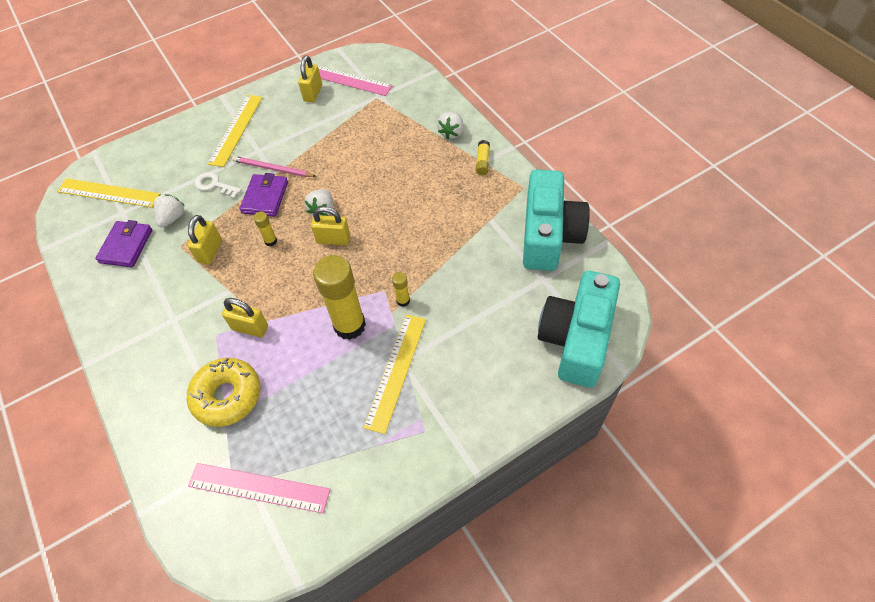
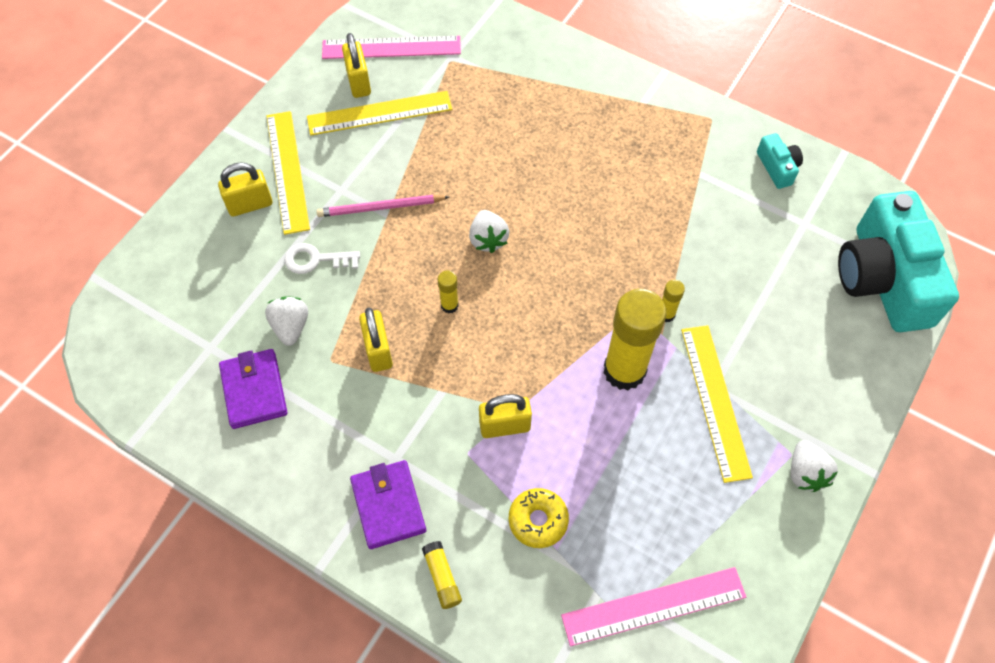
camera: 30 degrees left, 5 degrees up
yellow ruler [57,178,160,208] -> yellow ruler moved to [307,91,452,136]
yellow donut [187,358,260,427] -> yellow donut [509,488,569,548], size x0.62
purple wallet [239,173,288,217] -> purple wallet moved to [350,460,426,549]
yellow padlock [311,206,350,245] -> yellow padlock moved to [218,162,272,216]
white strawberry [437,112,464,139] -> white strawberry moved to [791,440,838,492]
yellow glue stick [476,140,490,175] -> yellow glue stick moved to [422,541,462,609]
turquoise camera [523,169,590,271] -> turquoise camera [757,133,803,189], size x0.42

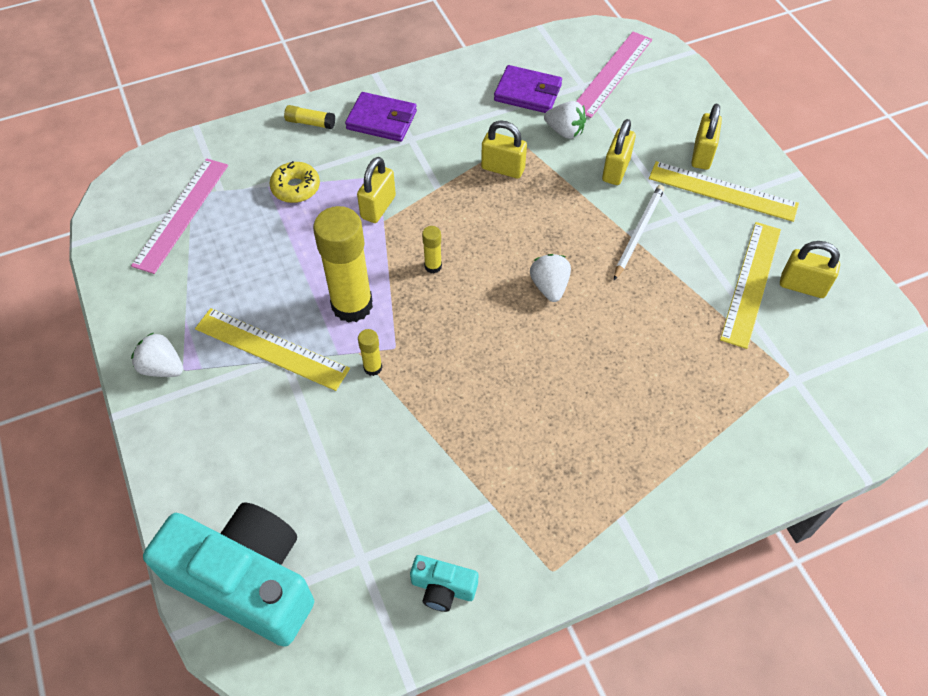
camera: 125 degrees right, 5 degrees down
white key [284,243,360,274] -> yellow padlock [602,119,636,185]
pink pencil [316,195,449,217] -> white pencil [614,185,665,280]
pink ruler [322,36,461,59] -> pink ruler moved to [576,32,652,118]
yellow glue stick [438,270,459,313] -> yellow glue stick moved to [422,226,442,273]
white strawberry [469,210,509,253] -> white strawberry turned 60 degrees clockwise [530,254,571,302]

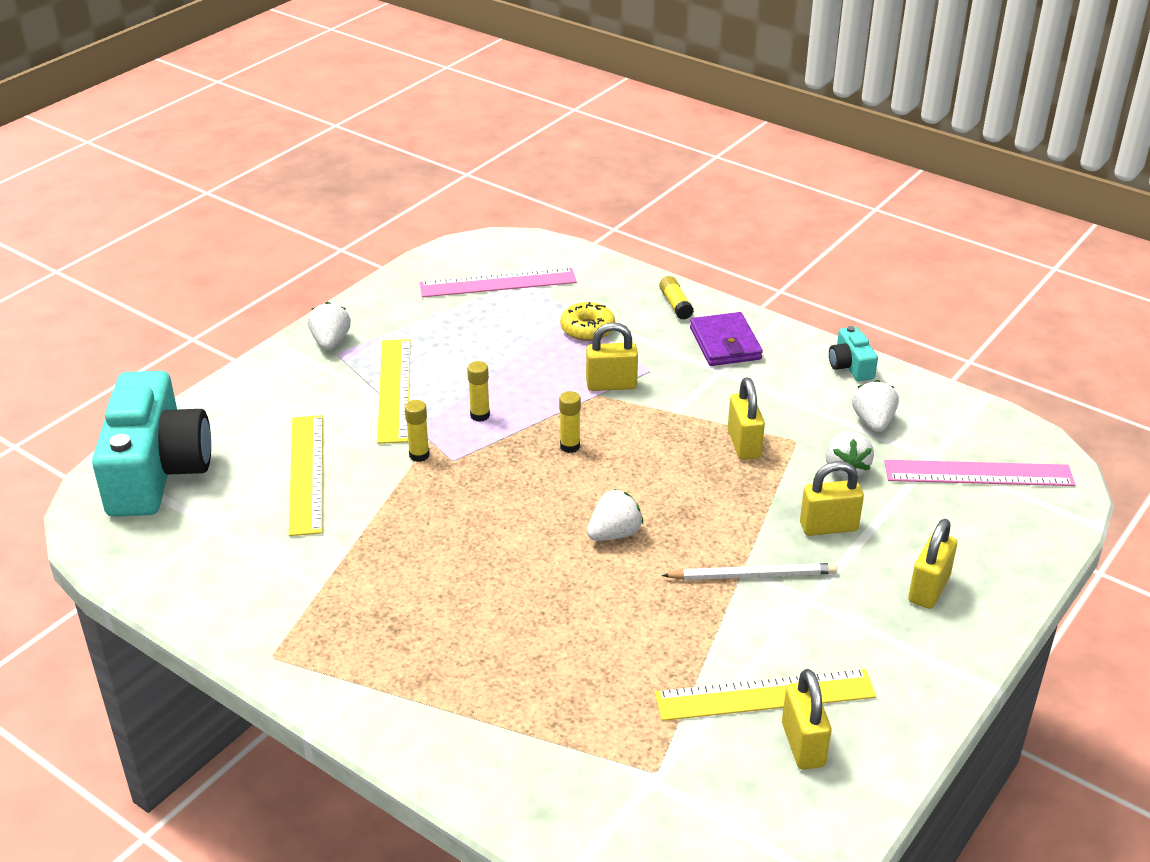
camera: 60 degrees right, 20 degrees down
yellow glue stick [313,206,373,323] -> yellow glue stick [467,361,490,422], size x0.43
turquoise camera [410,555,478,612] -> turquoise camera moved to [829,326,878,381]
purple wallet [494,65,562,113] -> white strawberry [852,380,899,432]
yellow ruler [649,161,799,222] -> yellow ruler moved to [289,415,323,536]
yellow padlock [691,104,722,170] -> yellow padlock turned 45 degrees counterclockwise [908,519,957,609]

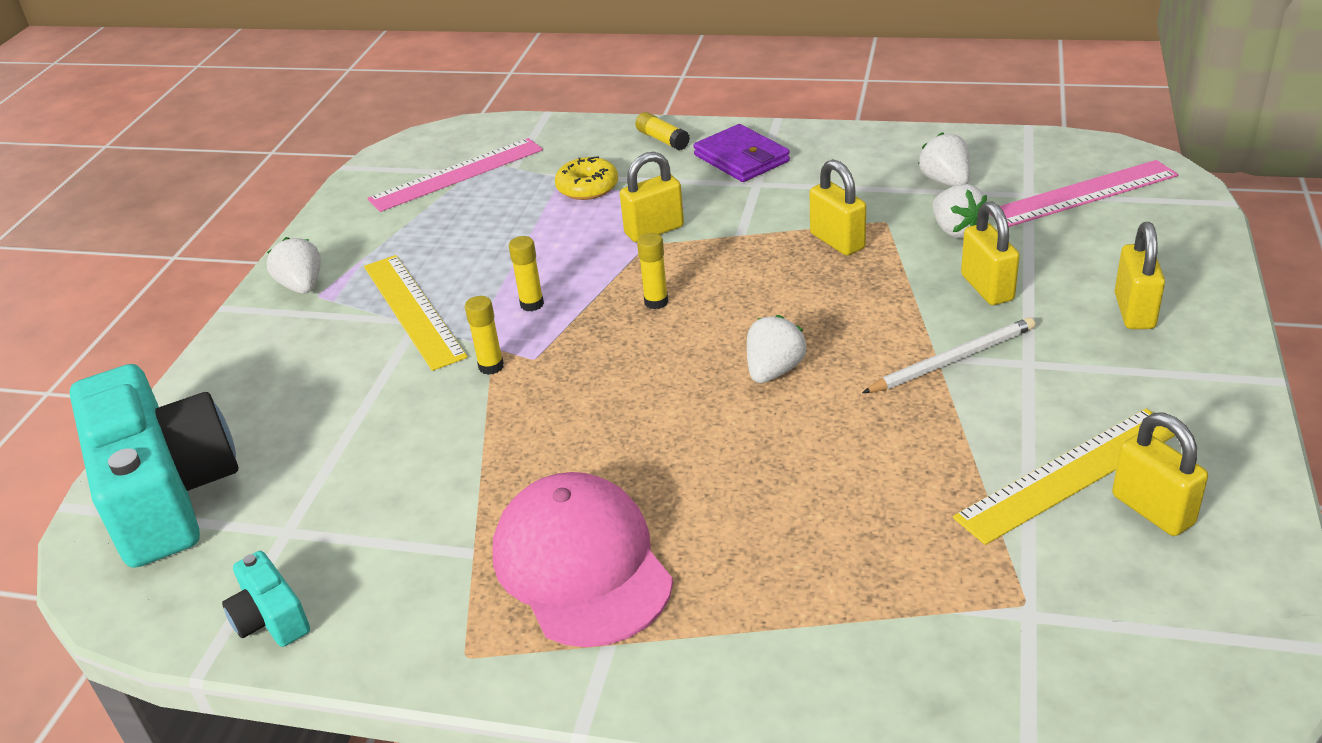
camera: 20 degrees left, 0 degrees up
yellow ruler [289,415,323,536] -> none
yellow padlock [800,461,864,536] -> yellow padlock turned 75 degrees counterclockwise [961,201,1020,305]
turquoise camera [829,326,878,381] -> turquoise camera moved to [222,551,310,647]
none -> pink cap [492,472,673,647]

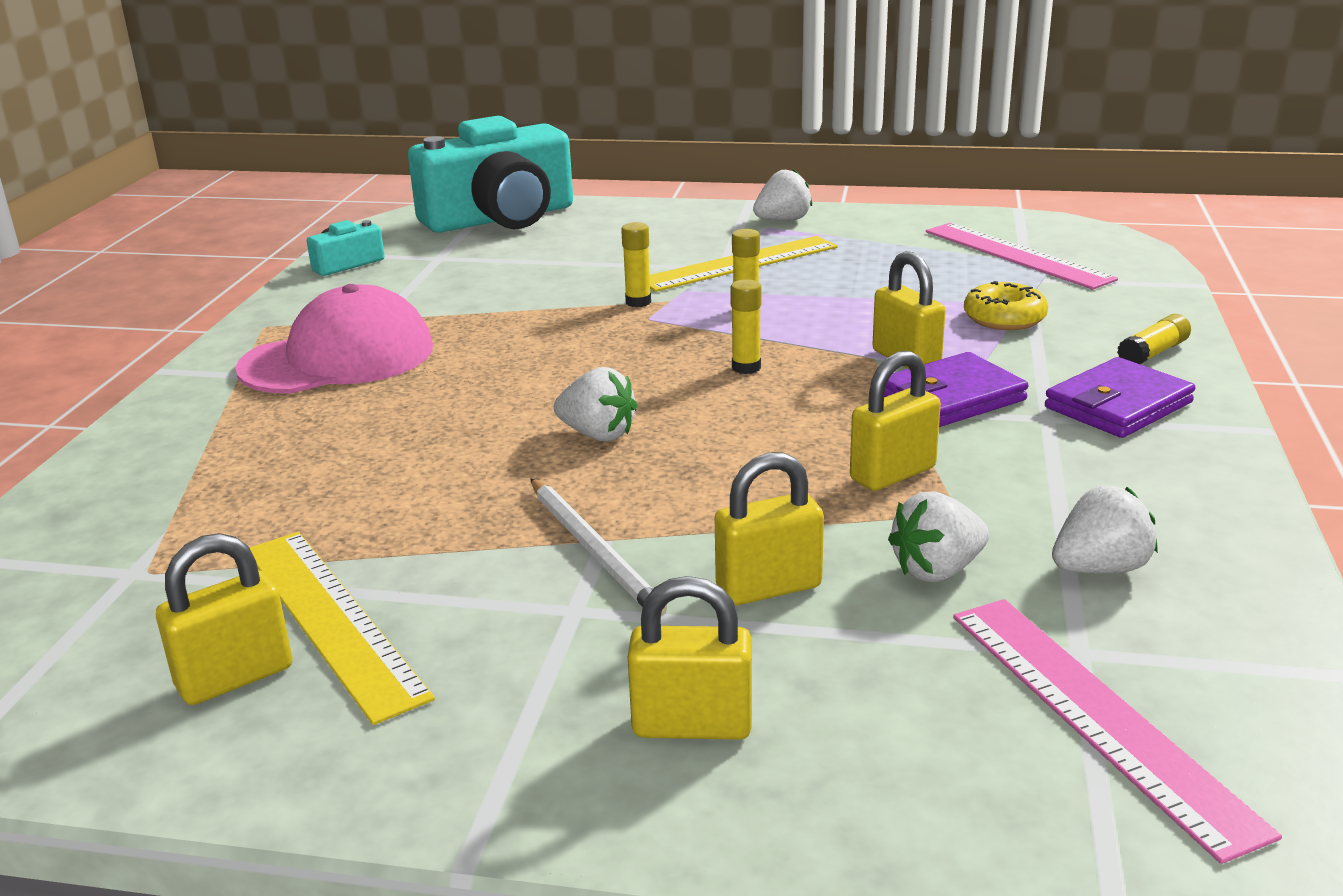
camera: 85 degrees right, 10 degrees down
none -> purple wallet [884,352,1029,427]

